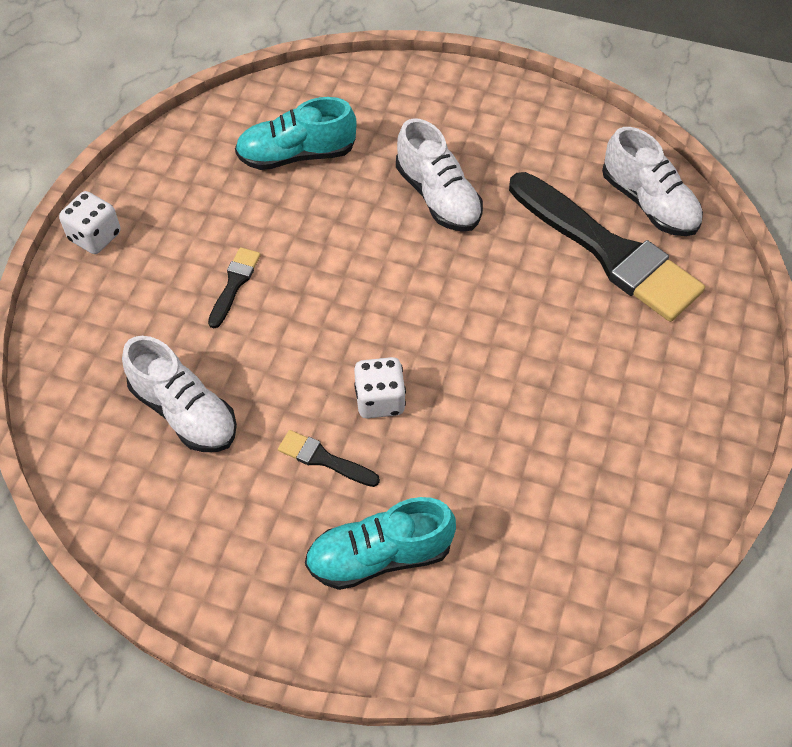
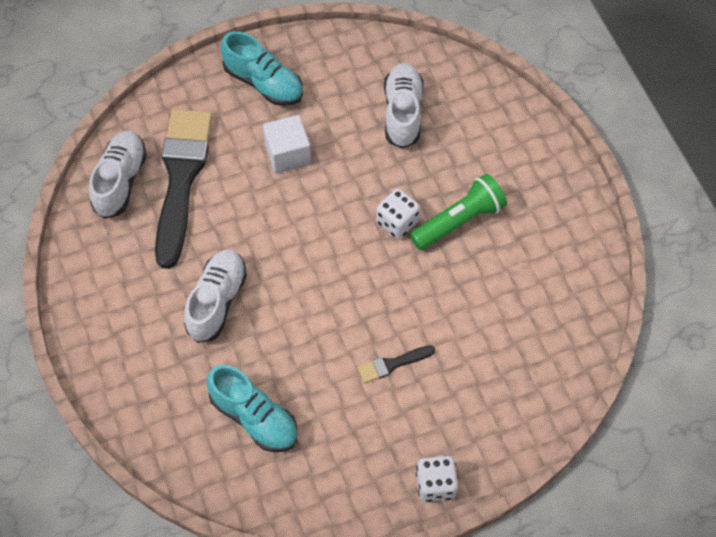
camera: 130 degrees left, 5 degrees up
white shoe [122,336,237,452] -> white shoe moved to [384,63,424,149]
black brush [278,430,380,487] -> green flashlight [410,174,507,250]
turquoise shoe [305,497,456,590] -> turquoise shoe moved to [221,31,303,106]
none -> white cube [263,115,311,174]

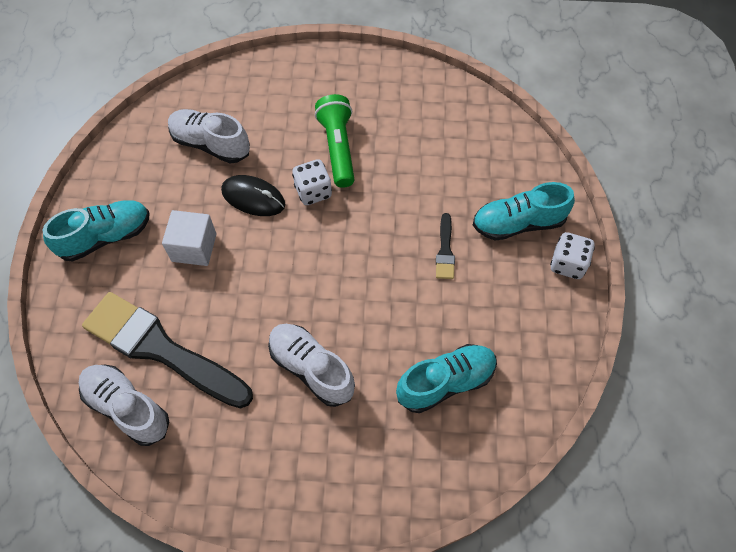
camera: 65 degrees left, 0 degrees up
none -> black mouse [221,175,285,216]
none -> turquoise shoe [473,182,575,241]

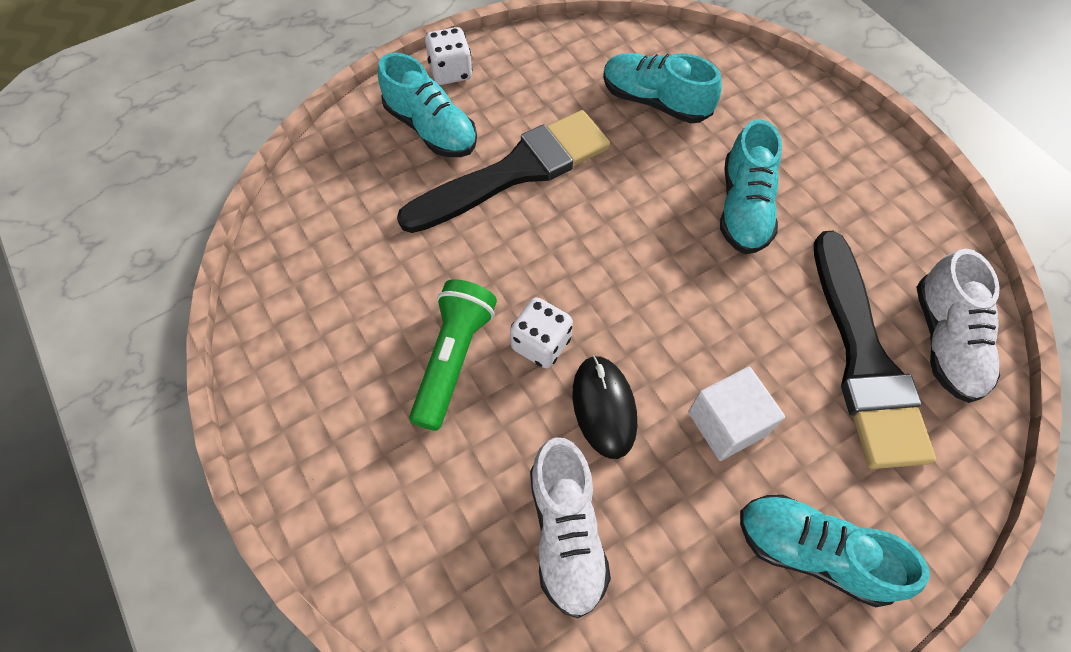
camera: 125 degrees left, 0 degrees up
white shoe [268,324,355,407] -> turquoise shoe [720,119,782,254]
green flashlight [315,94,355,188] -> green flashlight turned 150 degrees clockwise [409,279,497,431]
black brush [436,213,455,279] -> black brush [397,110,610,233], size x2.38

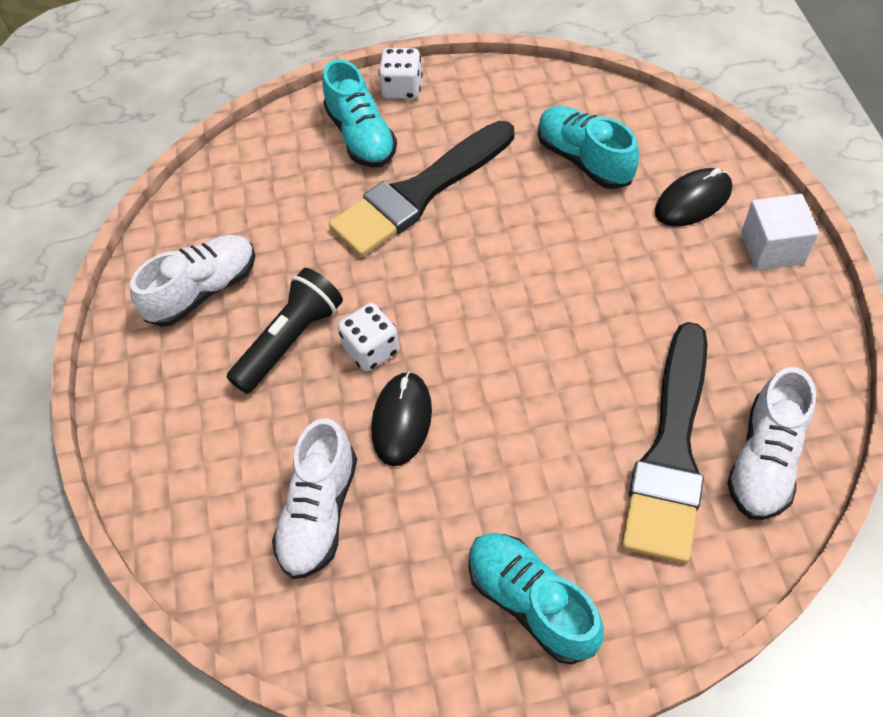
camera: 25 degrees right, 5 degrees down
black brush [397,110,610,233] -> black brush turned 150 degrees clockwise [329,121,514,257]
green flashlight [409,279,497,431] -> black flashlight [227,268,343,394]
white cube [688,367,785,461] -> white cube moved to [741,194,819,271]
turquoise shoe [720,119,782,254] -> none
none -> white shoe [130,235,255,327]
none -> black mouse [655,168,732,226]

